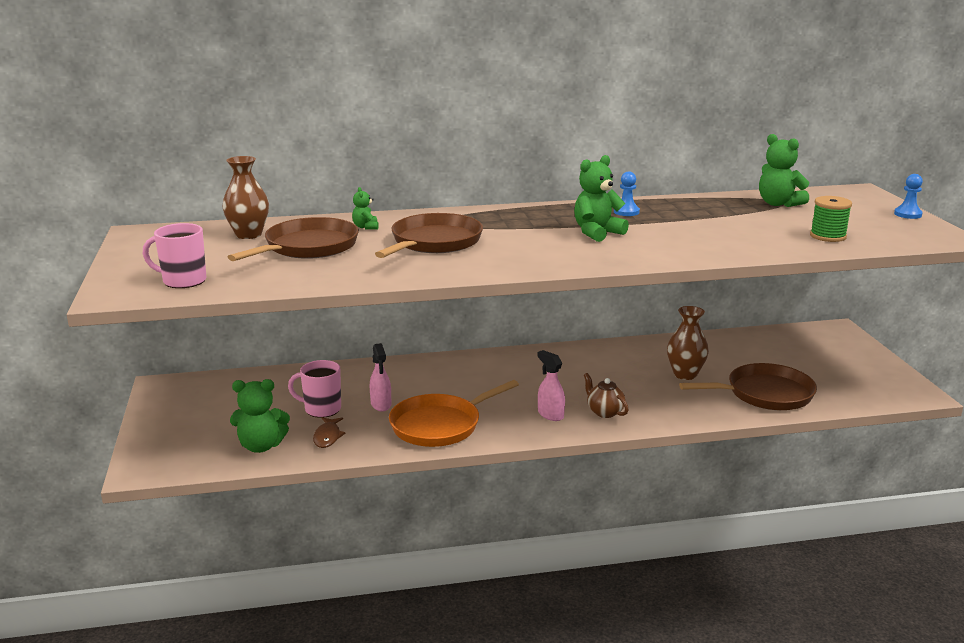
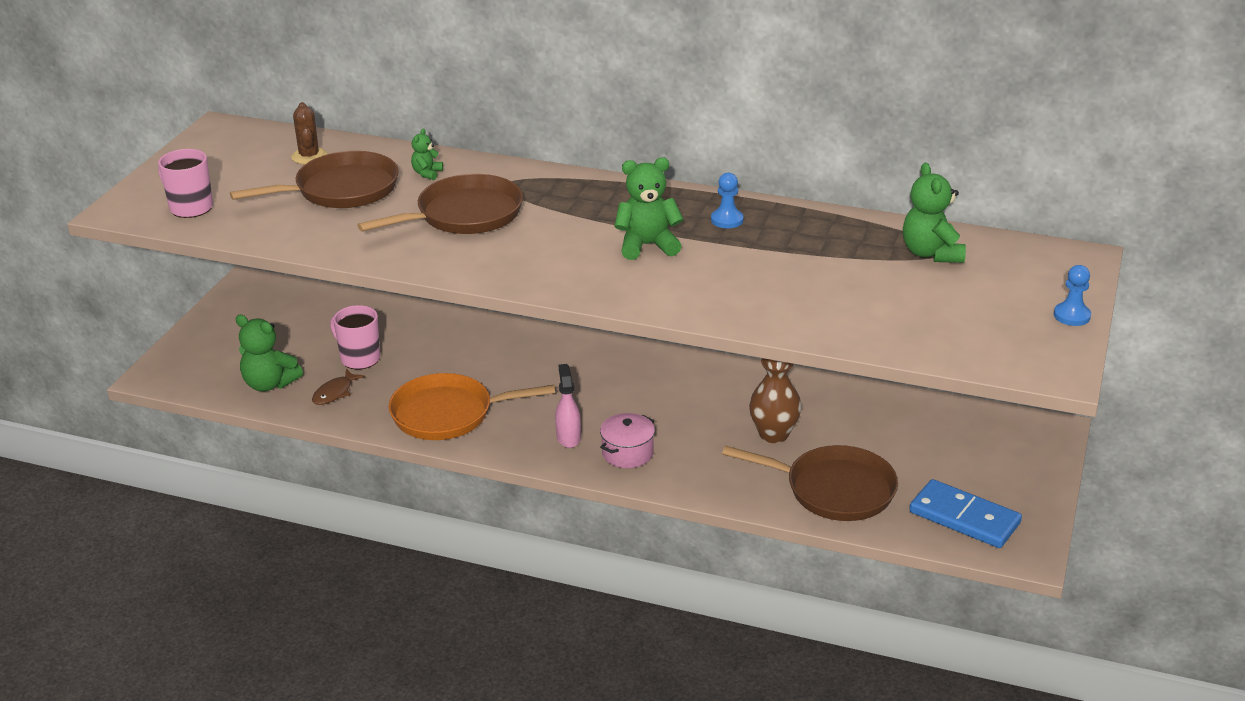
camera: 30 degrees right, 10 degrees up
brown vase [223,156,269,239] -> brown cactus [291,102,327,164]
pink spray bottle [370,343,391,411] -> none
brown teapot [584,373,629,418] -> pink pot [600,413,655,468]
green spool [810,196,852,242] -> none
none -> blue domino [909,479,1022,548]

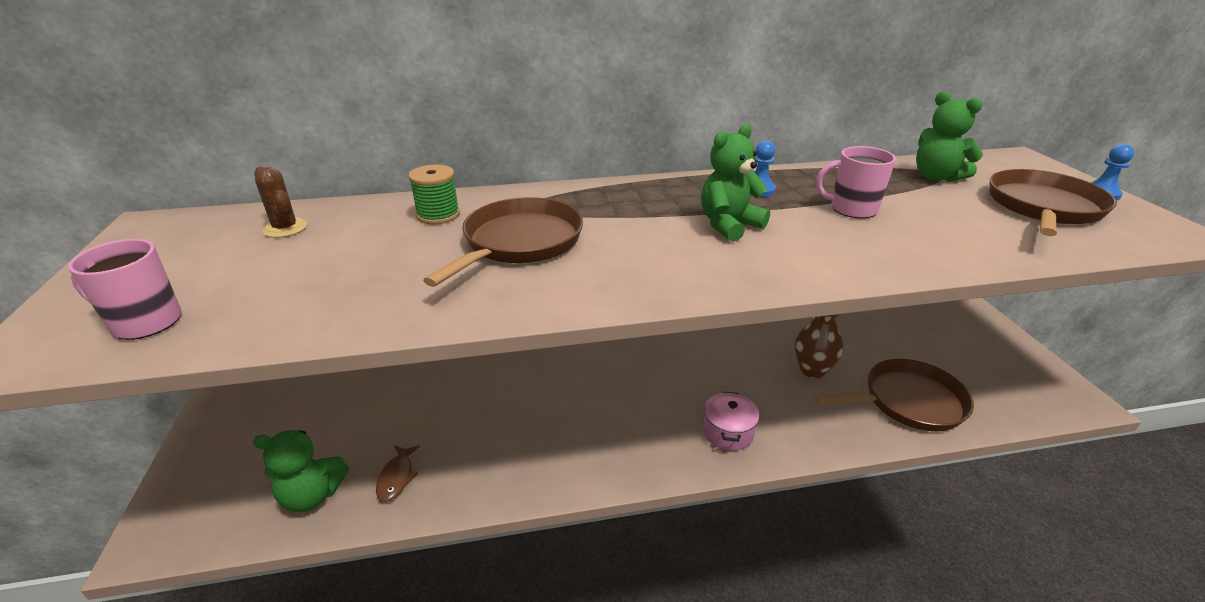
camera: 30 degrees left, 0 degrees up
brown pan [230,151,399,208] -> brown pan moved to [990,169,1117,236]
pink mug [330,305,380,369] -> pink mug moved to [816,146,896,218]
orange pan [388,373,555,440] -> none
green teddy bear [411,128,443,180] -> green spool [408,165,460,224]
pink spray bottle [555,364,581,448] -> none
blue domino [909,479,1022,548] -> none

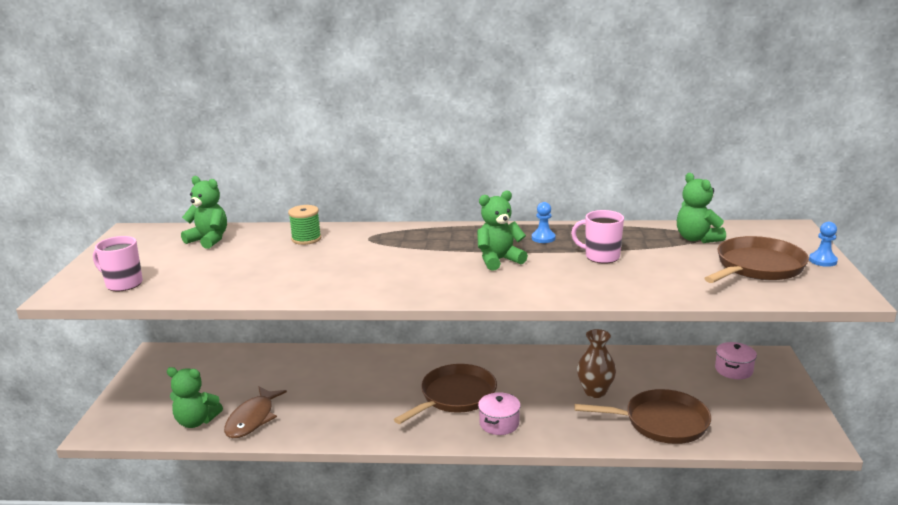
camera: 15 degrees right, 10 degrees down
brown cactus [254,167,307,238] -> green teddy bear [181,176,227,249]
brown fish [376,445,420,502] -> brown fish [224,386,287,438], size x1.71
brown pan [423,197,583,287] -> brown pan moved to [394,364,497,424]
none -> pink pot [715,342,757,379]

